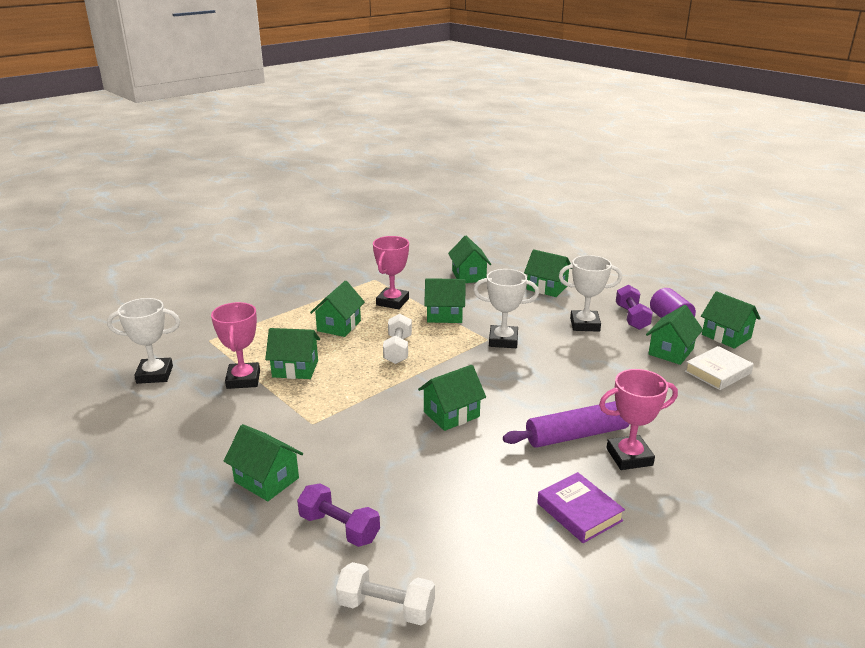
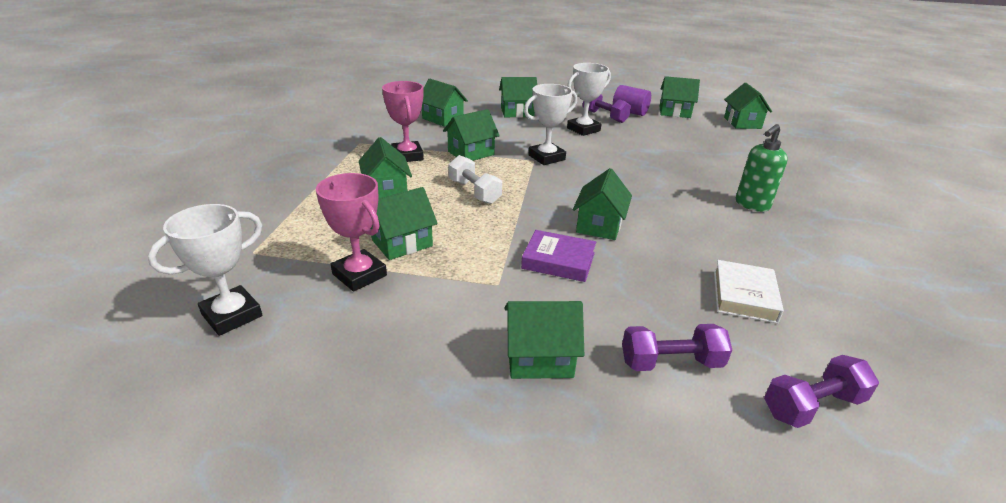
camera: 40 degrees left, 5 degrees up
white dumbbell [336,562,435,625] -> purple dumbbell [764,355,879,428]
purple rolling pin [503,401,630,448] -> none
purple book [537,472,625,543] -> purple book moved to [521,230,596,282]
pink trophy [599,369,678,470] -> green soap dispenser [736,124,788,212]
green house [646,305,703,365] -> green house moved to [724,83,772,129]
white book [685,346,754,390] -> white book moved to [714,260,784,323]

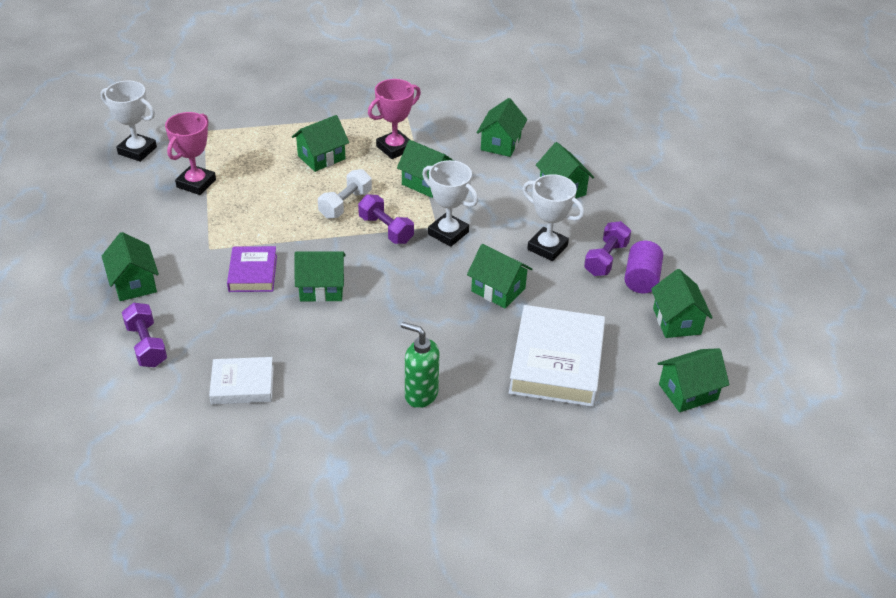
camera: 70 degrees right, 10 degrees up
green house [370,187,438,260] -> green house moved to [467,244,532,309]
purple dumbbell [764,355,879,428] -> purple dumbbell moved to [358,194,414,244]
none -> white book [509,305,605,407]

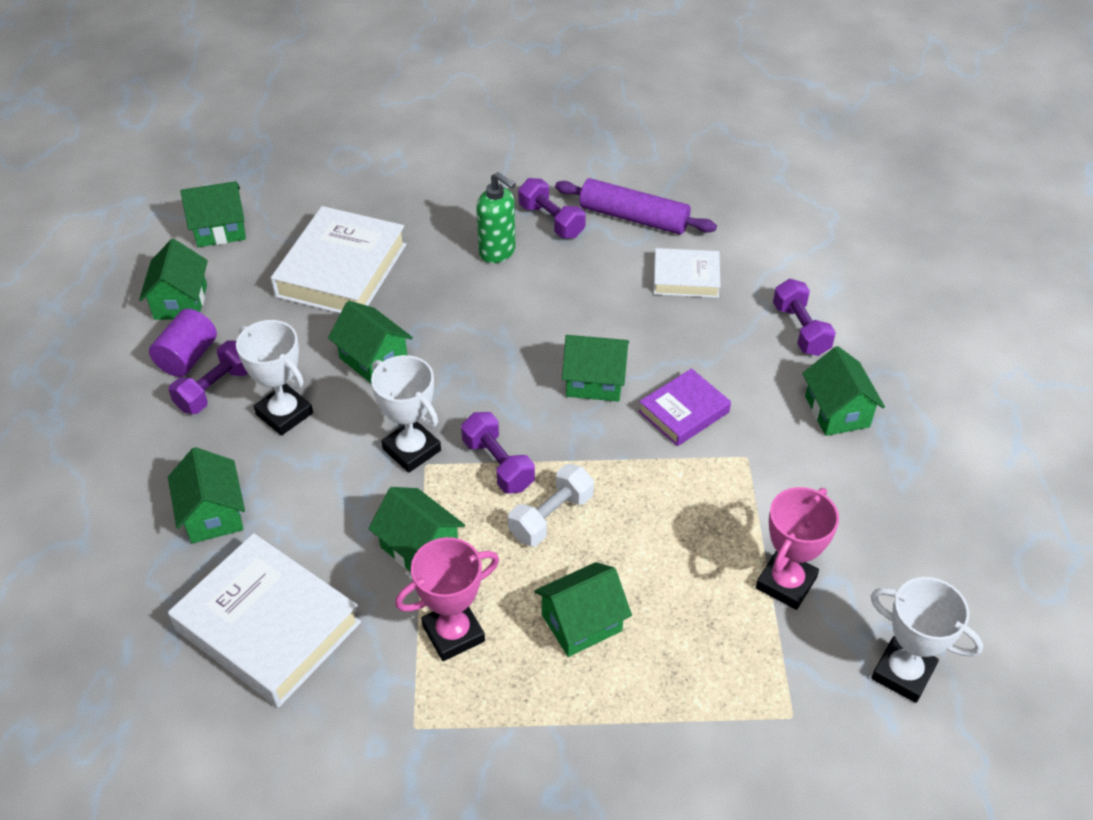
camera: 170 degrees left, 5 degrees up
purple book [227,246,277,292] -> purple book turned 45 degrees clockwise [638,368,731,446]
green house [477,98,527,157] -> white book [168,533,361,707]
none -> purple dumbbell [518,178,586,238]
none -> purple rolling pin [555,178,717,235]

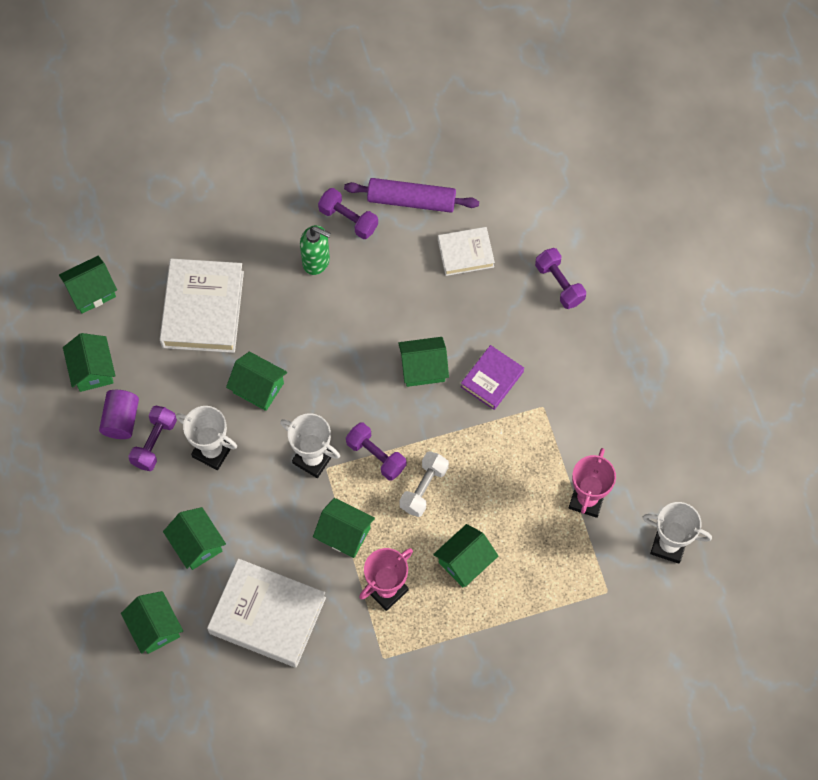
camera: 15 degrees left, 20 degrees up
green house [802,346,885,436] -> green house moved to [121,591,183,654]

